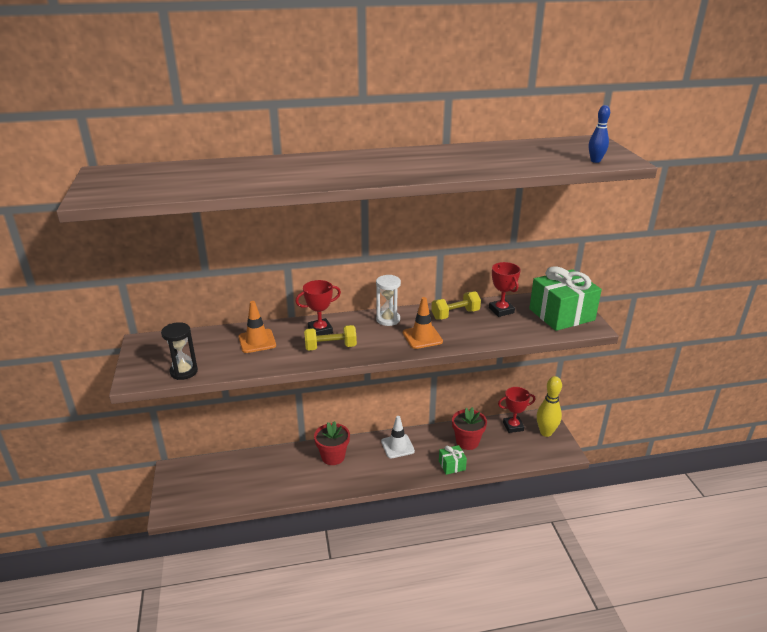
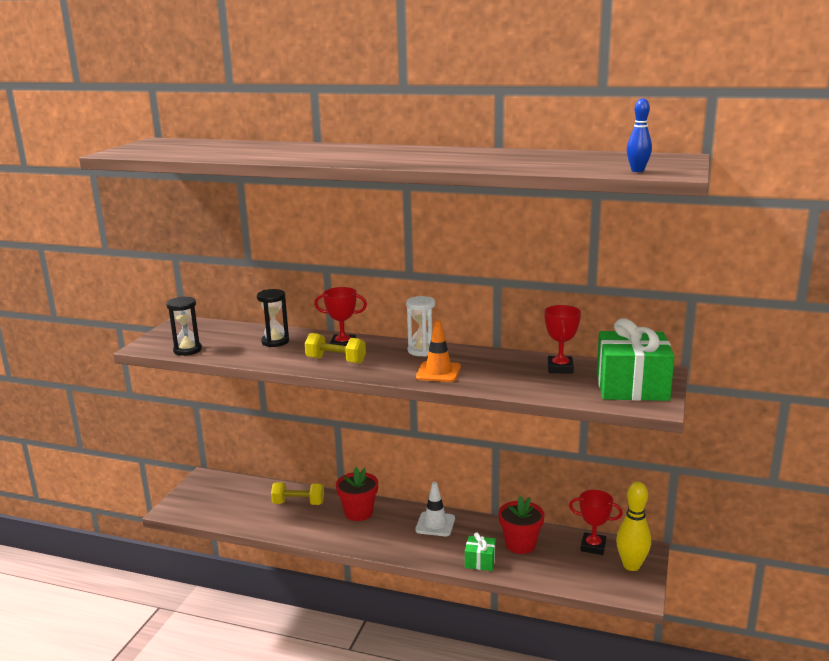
camera: 30 degrees right, 10 degrees down
orange traffic cone [238,301,276,353] -> black hourglass [257,289,289,347]
yellow dumbbell [431,291,481,320] -> yellow dumbbell moved to [271,482,324,505]

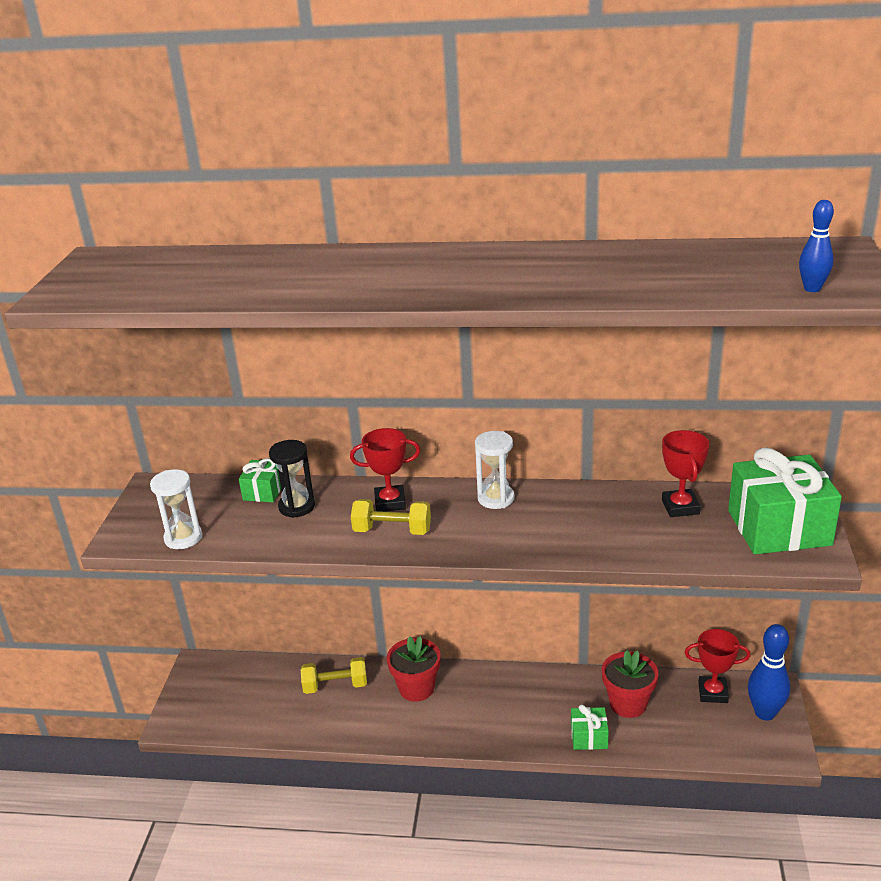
camera: 10 degrees left, 10 degrees up
black hourglass [166,296,202,356] -> white hourglass [150,469,202,549]
white traffic cone [415,482,455,536] -> none
orange traffic cone [416,320,461,382] -> none
yellow bowling pin [616,482,651,571] -> blue bowling pin [748,624,790,721]
none -> green gift [239,458,281,502]

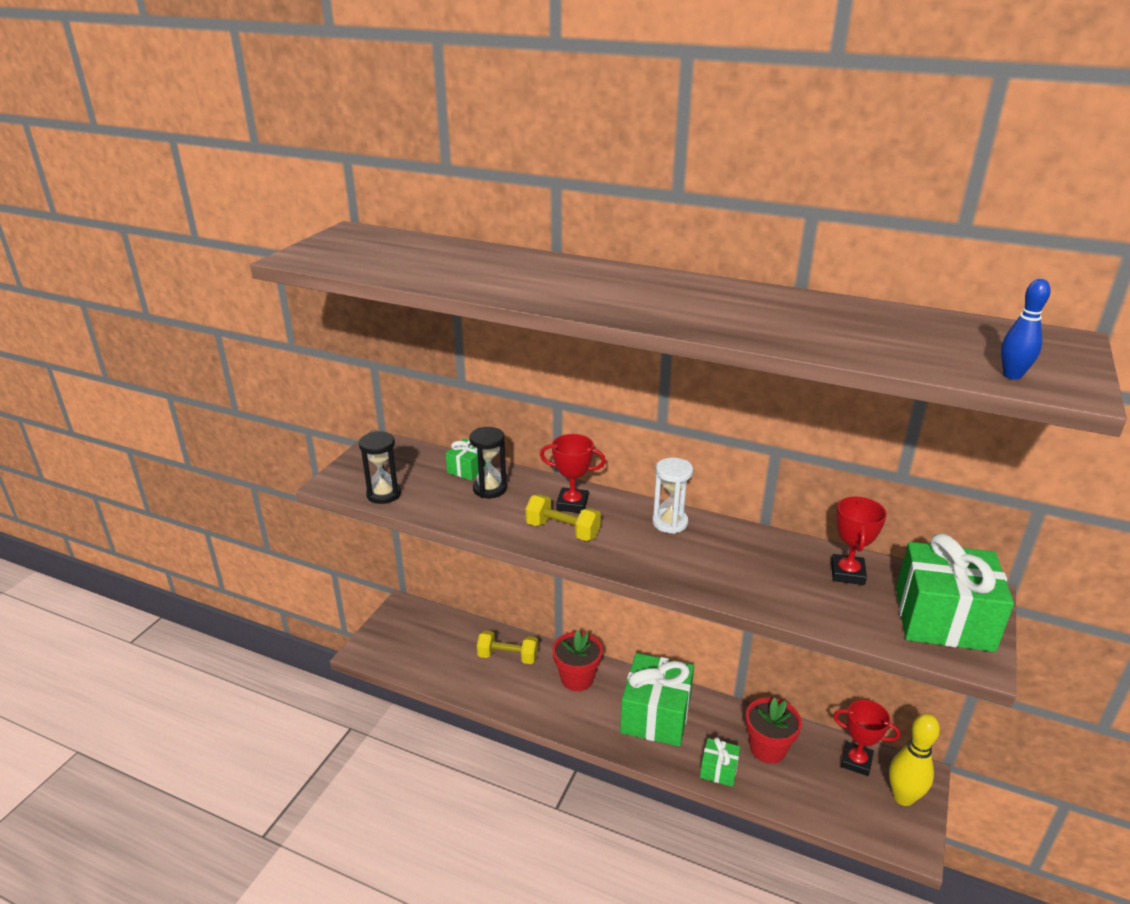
camera: 15 degrees right, 0 degrees up
white hourglass [150,469,202,549] -> black hourglass [359,431,401,504]
blue bowling pin [748,624,790,721] -> yellow bowling pin [889,714,940,806]
none -> green gift [620,653,694,747]

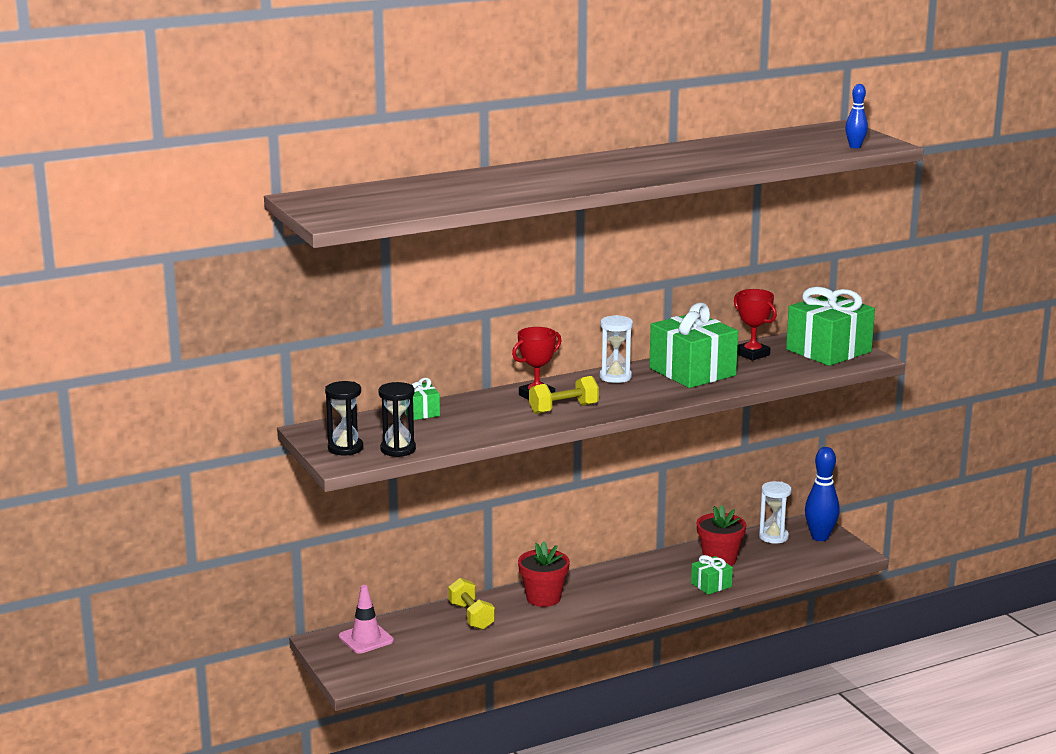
camera: 50 degrees left, 10 degrees down
black hourglass [469,427,507,498] -> black hourglass moved to [325,381,363,455]
yellow dumbbell [477,630,538,664] -> yellow dumbbell turned 75 degrees counterclockwise [448,578,495,630]
green gift [620,653,694,747] -> green gift moved to [649,303,738,388]
red trophy [833,700,900,776] -> white hourglass [759,481,792,544]
yellow bowling pin [889,714,940,806] -> blue bowling pin [805,447,840,541]
none -> pink traffic cone [339,585,394,654]

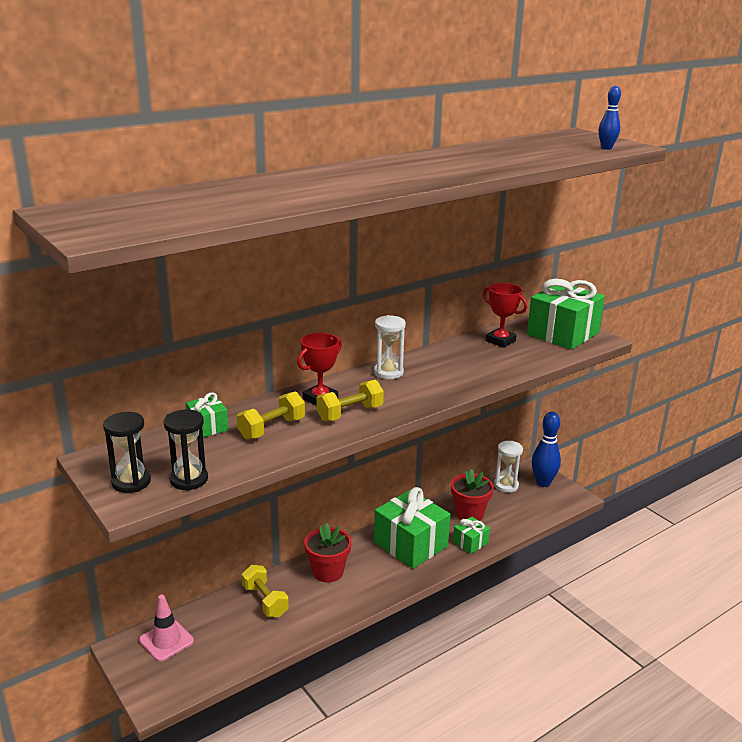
camera: 10 degrees left, 5 degrees up
green gift [649,303,738,388] -> green gift moved to [374,487,451,569]
none -> yellow dumbbell [237,392,305,440]

